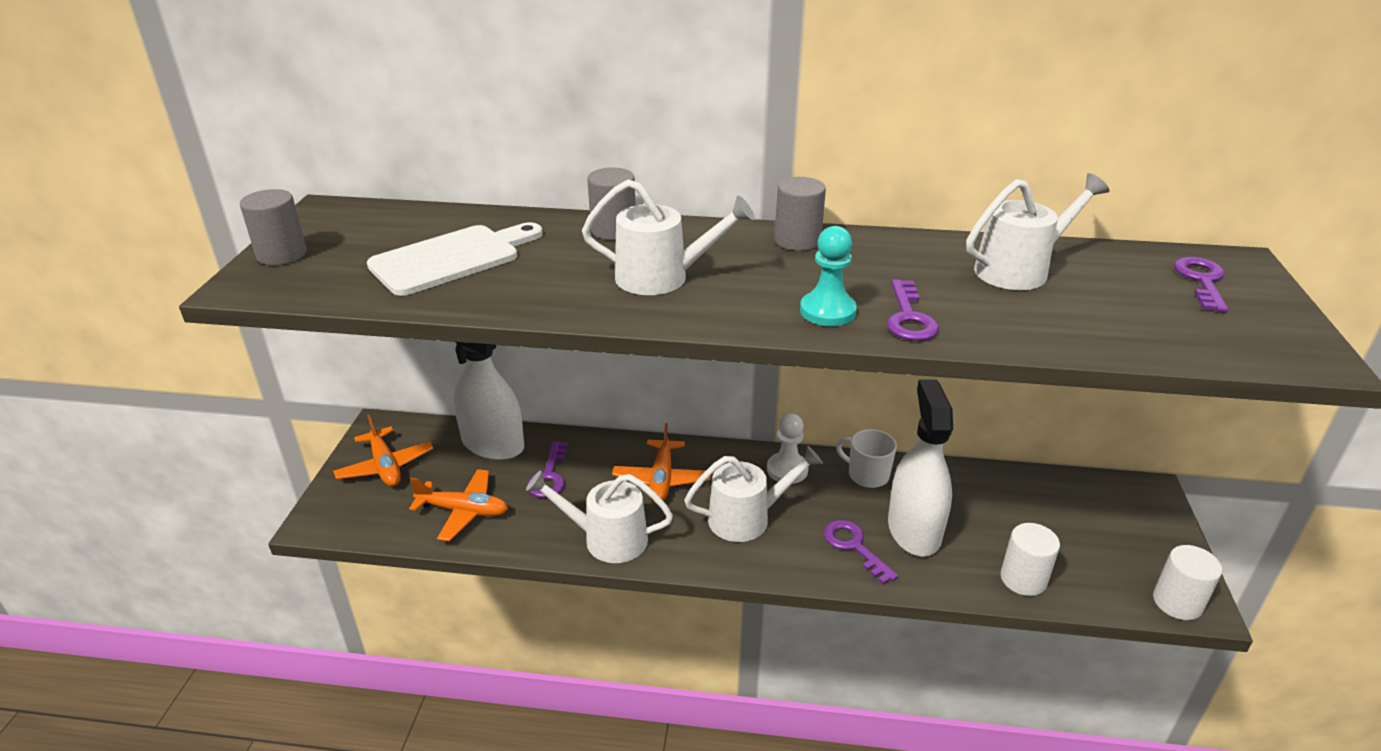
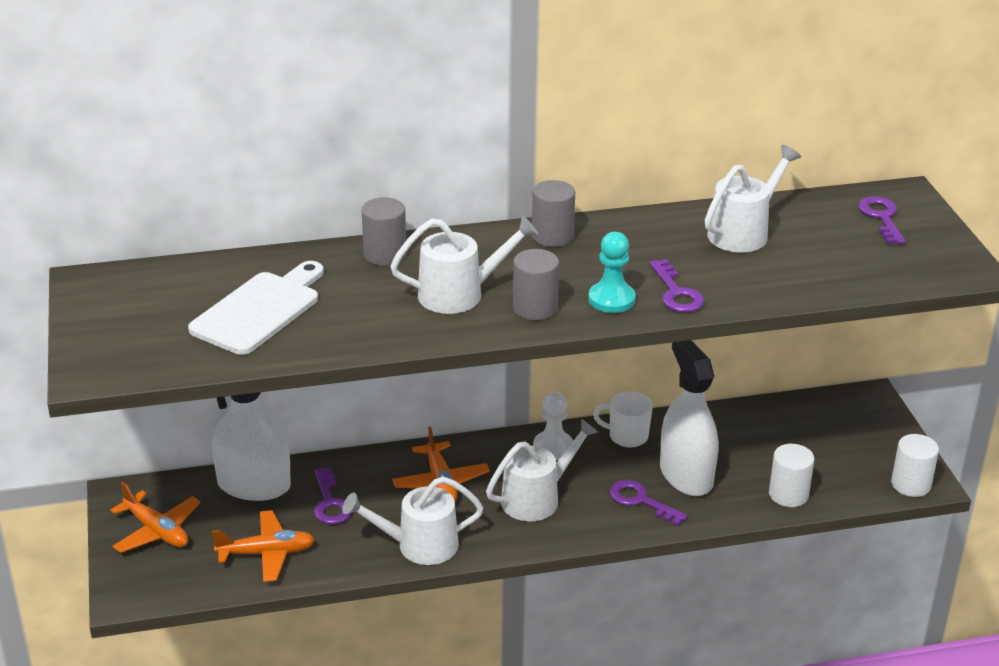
camera: 20 degrees left, 0 degrees up
grey cylinder [240,189,307,265] -> grey cylinder moved to [513,249,559,320]

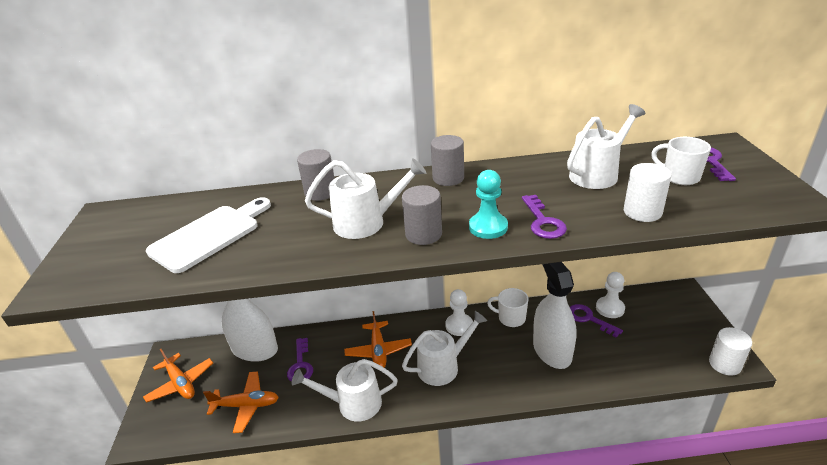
camera: 10 degrees right, 0 degrees up
purple key [610,480,688,526] -> purple key moved to [570,304,623,338]
white cylinder [769,444,815,507] -> white cylinder moved to [624,163,671,222]
none -> white pawn [596,272,625,318]
none -> white mug [651,137,711,185]

